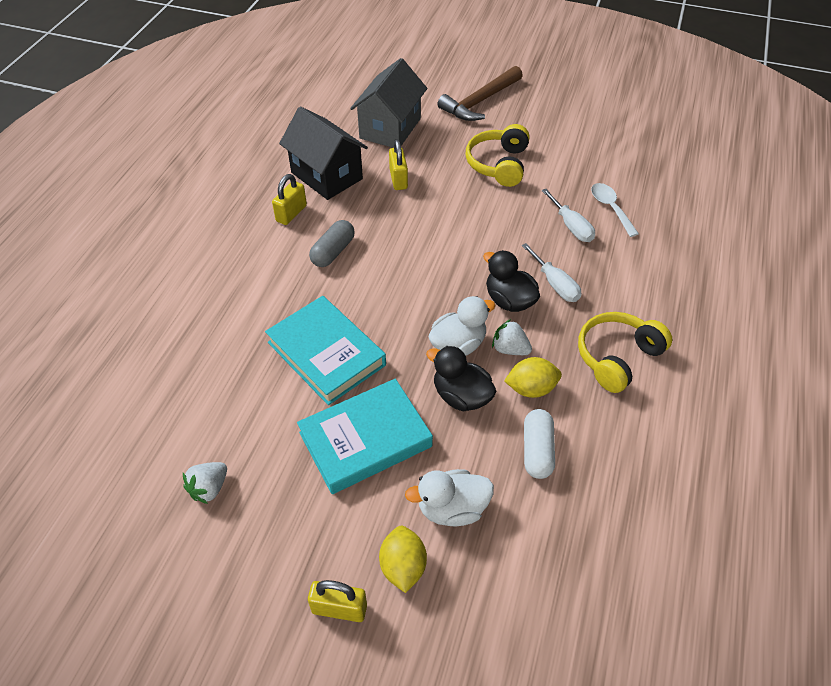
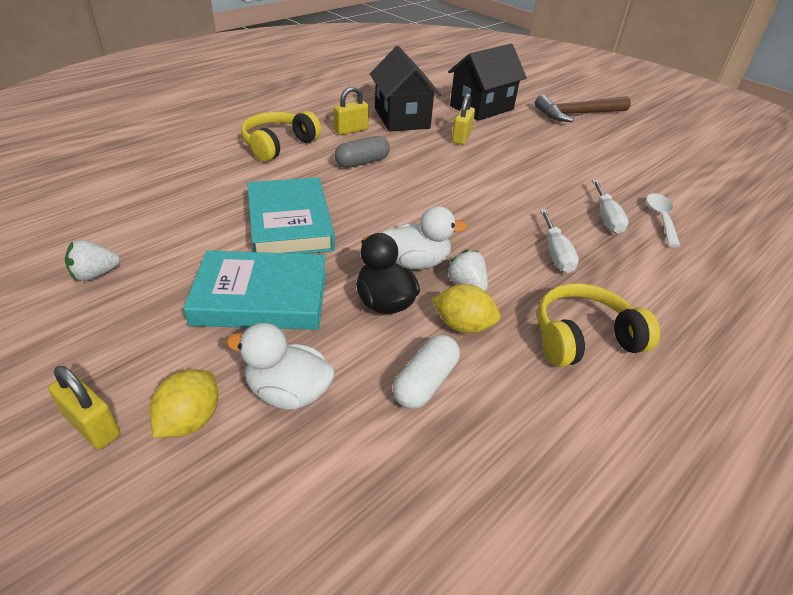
camera: 25 degrees right, 10 degrees down
grey house [350,58,427,148] -> black house [448,44,527,121]
yellow headphones [466,124,529,187] -> yellow headphones moved to [241,111,321,162]
black duck [483,250,540,312] -> none

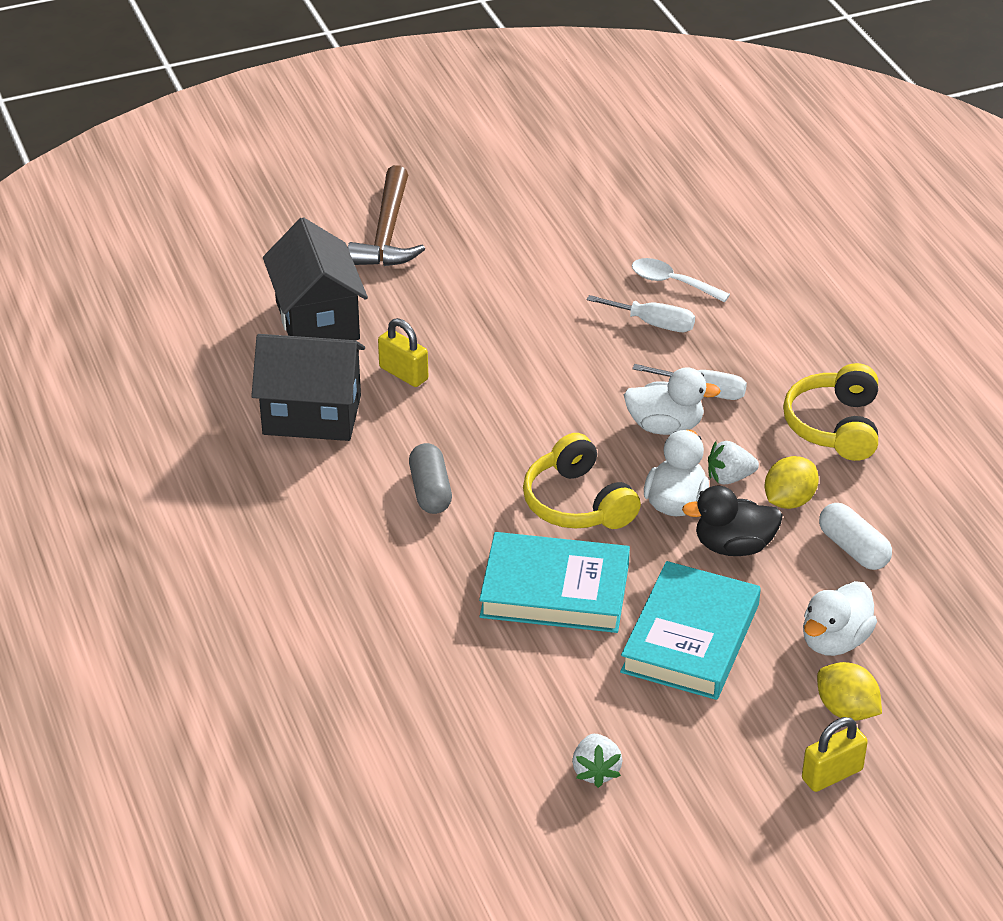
camera: 65 degrees left, 0 degrees up
yellow headphones [241,111,321,162] -> yellow headphones moved to [523,433,641,529]
yellow padlock [334,86,369,135] -> none
none -> white duck [624,367,721,435]

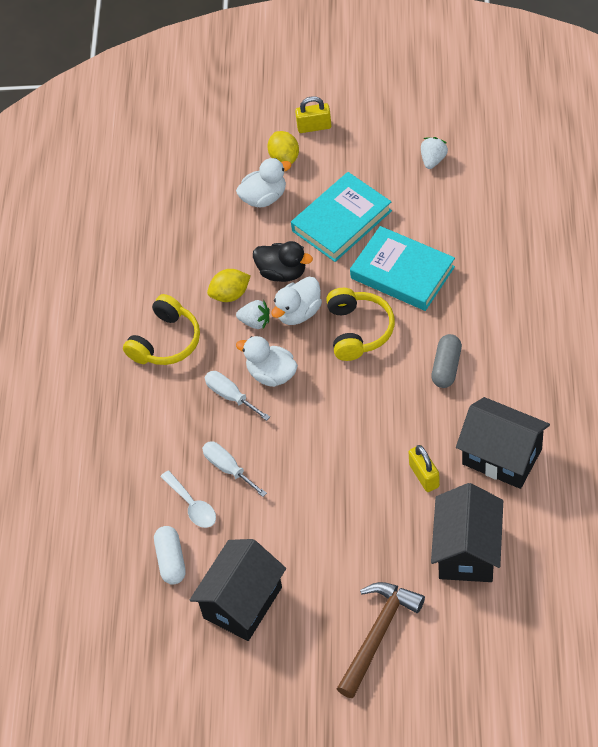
camera: 150 degrees left, 15 degrees up
white capsule [819,503,892,570] -> white capsule moved to [154,526,186,584]
none -> black house [190,539,286,641]

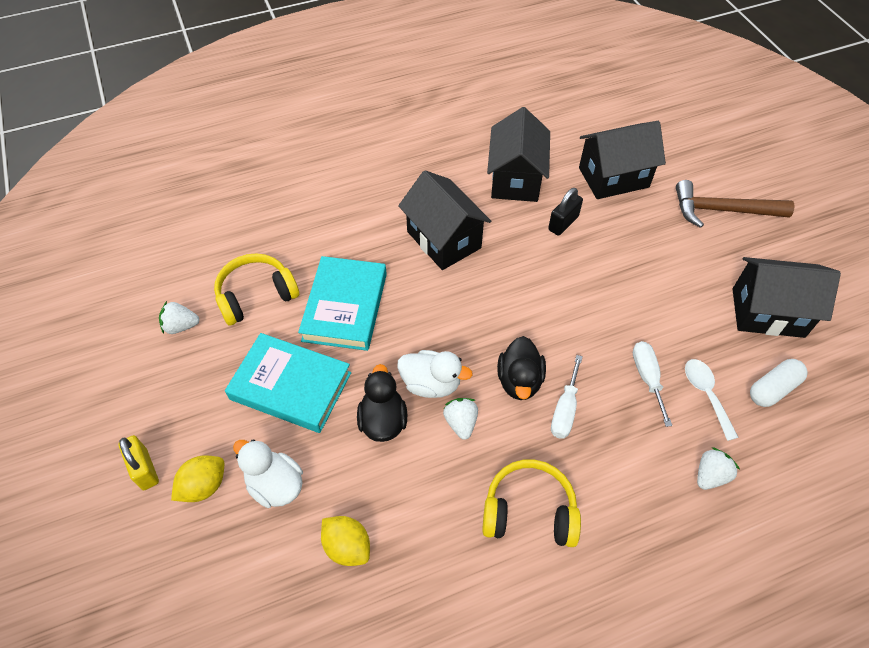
camera: 120 degrees left, 0 degrees up
white spoon [160,470,216,528] -> white spoon turned 45 degrees counterclockwise [685,359,739,441]
white screwdriver [202,441,267,497] -> white screwdriver turned 150 degrees clockwise [633,341,672,427]
yellow lemon [207,269,250,302] -> yellow lemon moved to [321,516,370,566]
white duck [236,336,298,387] -> black duck [497,336,546,400]
yellow headphones [326,288,395,361] -> yellow headphones moved to [214,253,299,325]
yellow padlock [409,445,440,492] -> black padlock [548,188,583,236]
grey capsule [431,334,462,388] -> black house [398,170,491,270]
none -> white strawberry [697,447,740,490]

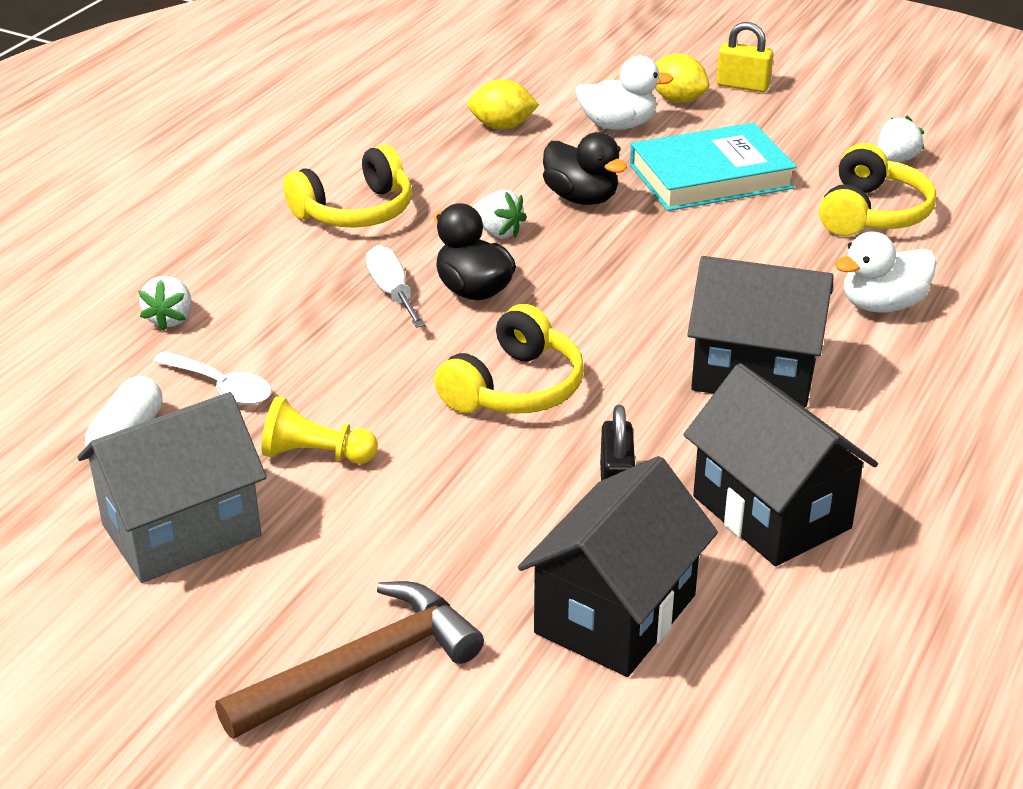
camera: 140 degrees right, 20 degrees down
yellow lemon [171,455,224,502] -> yellow lemon turned 60 degrees counterclockwise [655,53,710,103]
turquoise book [298,256,387,351] -> none
white duck [397,350,473,398] -> white duck moved to [835,232,936,313]
white screwdriver [633,341,672,427] -> none
black house [732,257,841,338] -> grey house [77,392,267,583]
none -> yellow pawn [261,397,378,464]
none -> yellow headphones [434,304,584,414]

